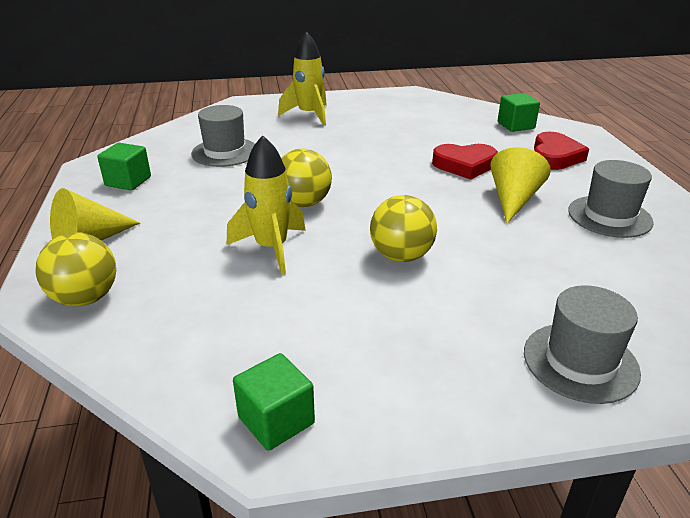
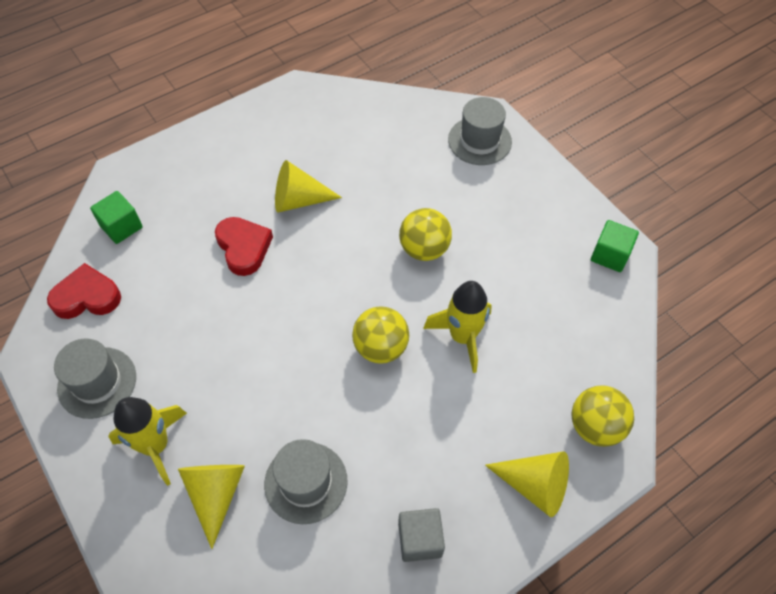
camera: 115 degrees left, 25 degrees up
green cube [97,143,151,190] -> grey cube [398,508,445,562]
red heart [534,132,589,170] -> red heart moved to [47,263,121,319]
grey hat [568,160,654,238] -> grey hat moved to [54,338,136,419]
none -> yellow cone [178,465,245,549]

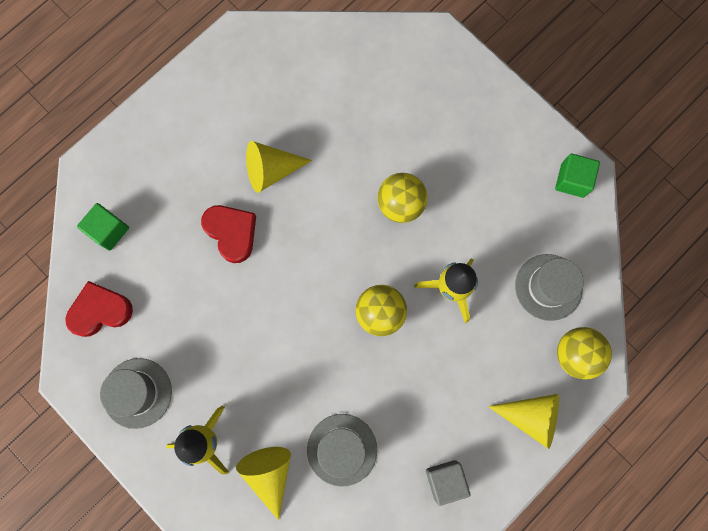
camera: 10 degrees left, 20 degrees up
grey hat [448,97,512,165] -> grey hat moved to [515,254,584,321]

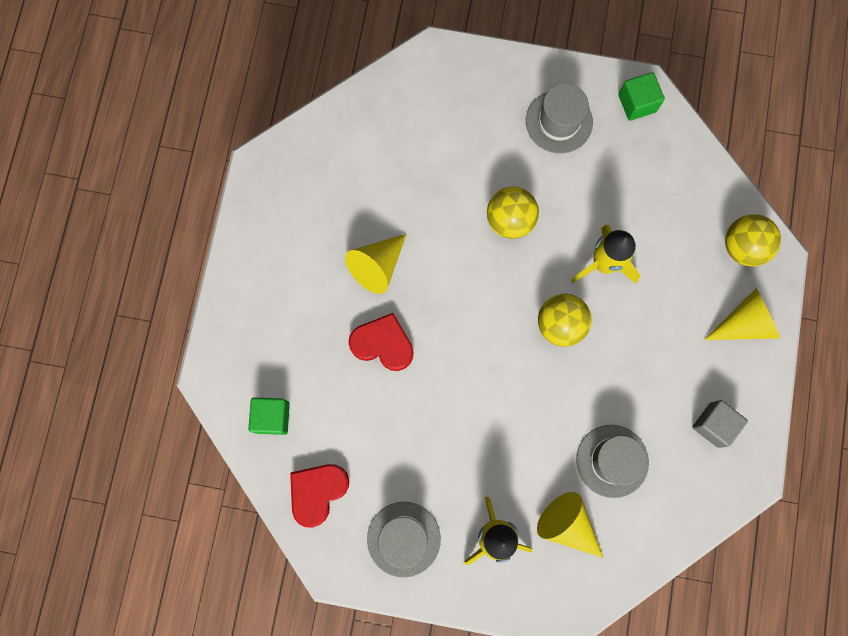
camera: 35 degrees left, 0 degrees up
grey hat [515,254,584,321] -> grey hat moved to [526,83,593,153]

